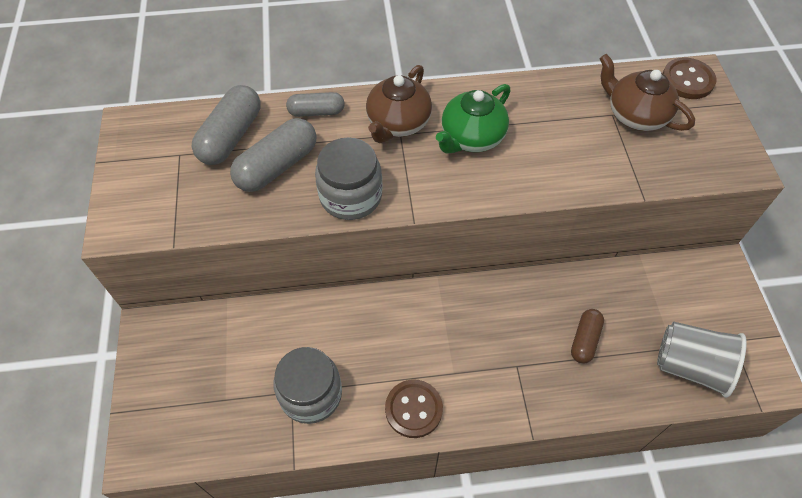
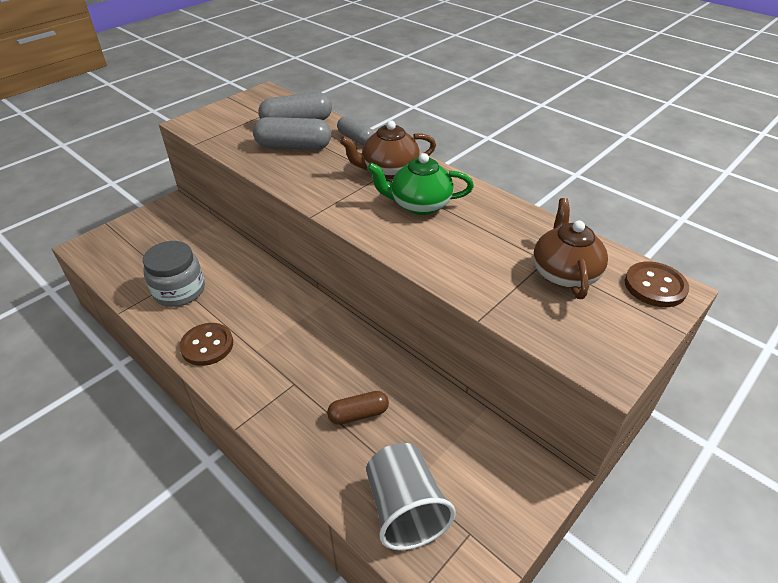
camera: 50 degrees right, 15 degrees down
grey jar [315,137,382,220] -> none

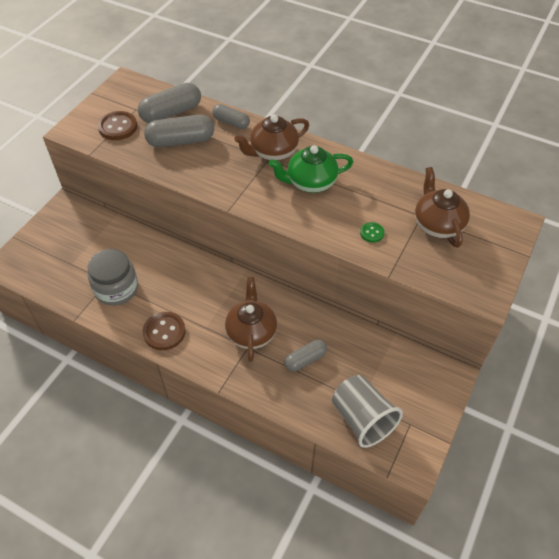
camera: 15 degrees left, 10 degrees up
brown capsule [327,391,389,425] -> grey capsule [284,340,327,372]
brown button [625,262,689,307] -> brown button moved to [98,111,137,140]
none -> brown teapot [225,277,277,362]
none -> green button [360,222,385,243]

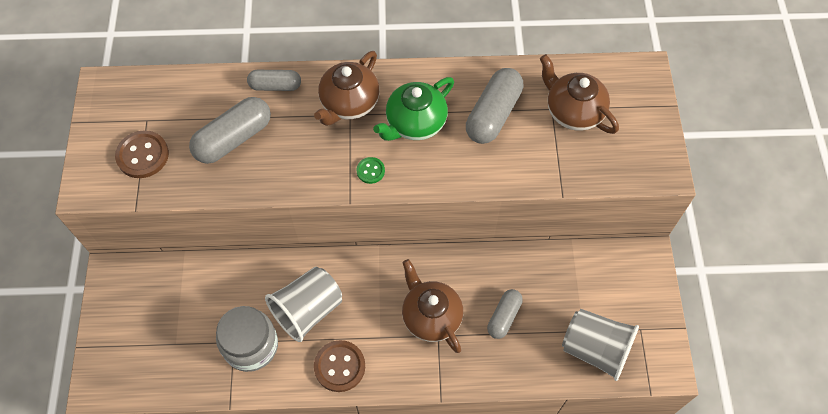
camera: 30 degrees left, 10 degrees up
grey capsule [138,83,201,123] -> grey capsule moved to [466,68,523,144]
green button [360,222,385,243] -> green button moved to [357,157,385,184]
none -> grey cup [265,267,342,342]

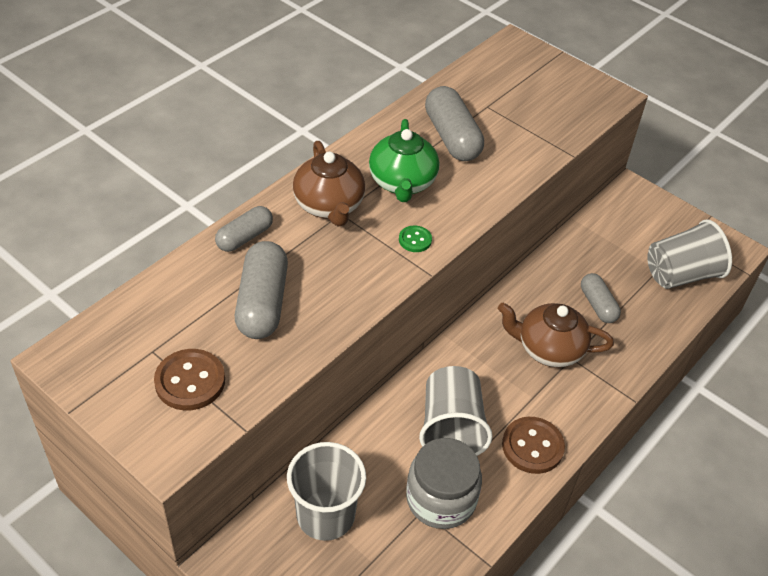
camera: 50 degrees left, 15 degrees down
brown teapot [540,54,619,134] -> none
none -> grey cup [287,442,366,541]

